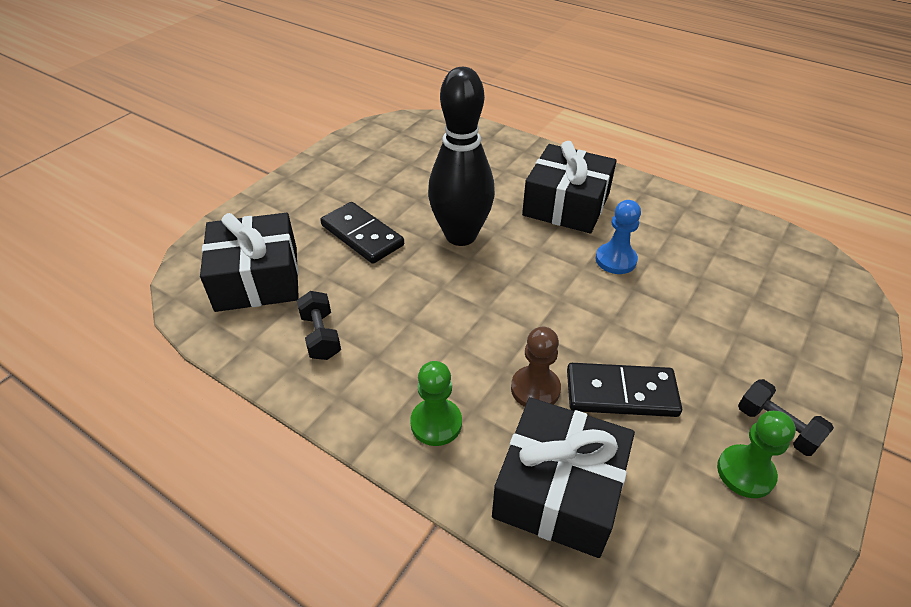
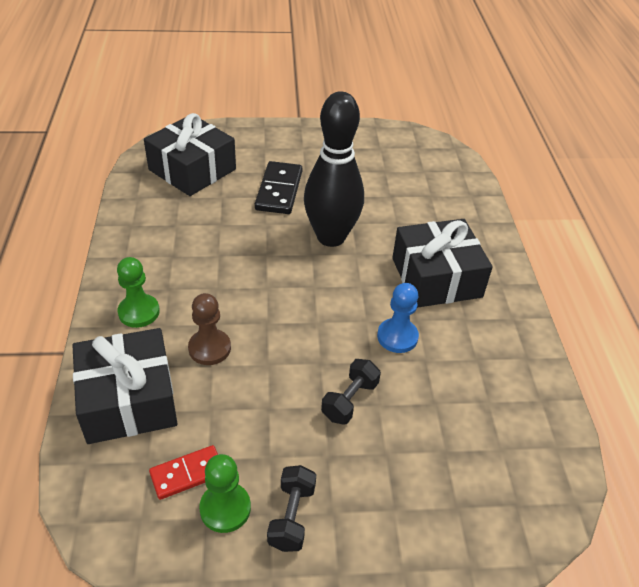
camera: 50 degrees right, 0 degrees up
black dumbbell [297,291,341,360] -> black dumbbell moved to [321,359,381,425]
black domino [567,363,682,417] -> none
none -> red domino [149,445,218,500]

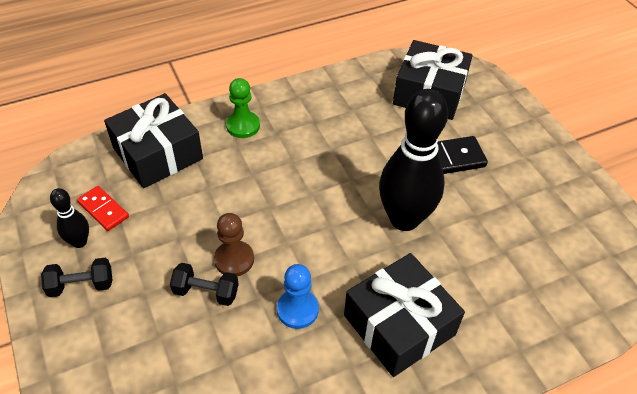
camera: 70 degrees right, 5 degrees up
brown pawn [188,293,231,365] -> brown pawn moved to [214,213,254,276]
green pawn [199,454,251,533] -> black bowling pin [50,188,89,248]

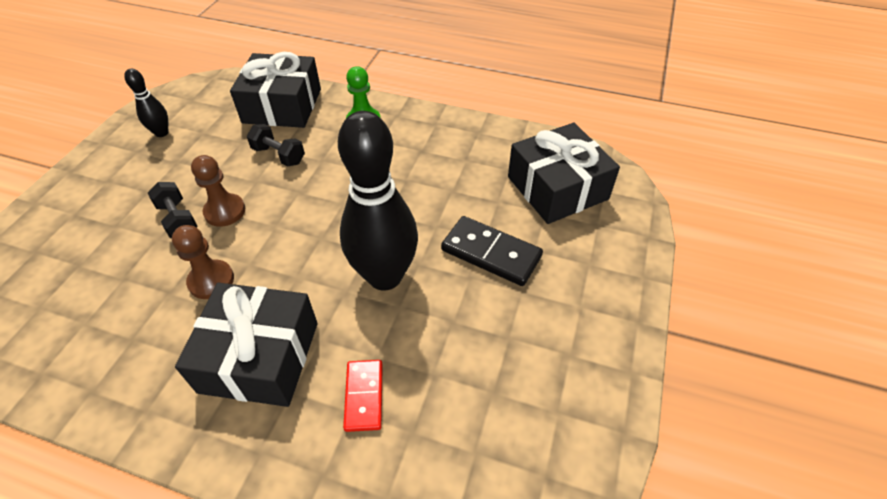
camera: 45 degrees right, 0 degrees up
black dumbbell [41,258,112,297] -> black dumbbell moved to [247,124,305,167]
red domino [77,186,129,231] -> red domino moved to [343,360,383,432]
blue pawn [277,264,319,329] -> brown pawn [172,225,234,299]

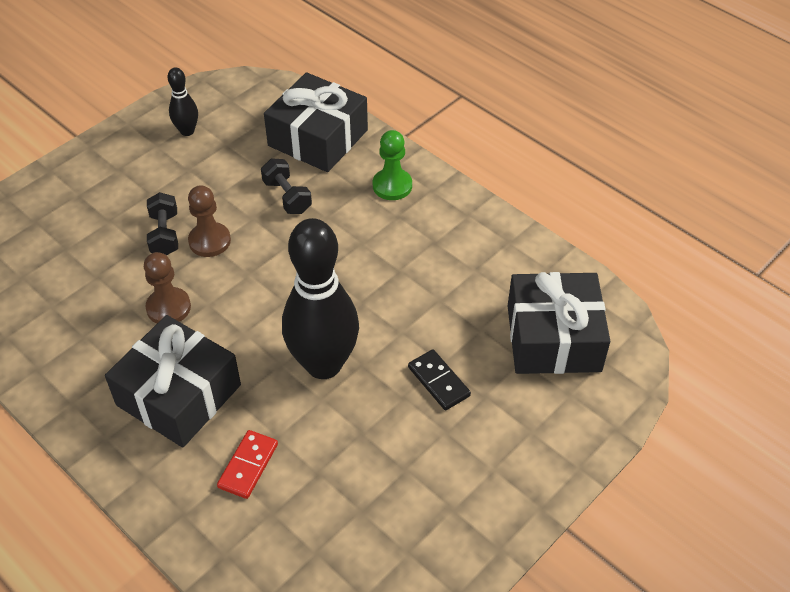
camera: 25 degrees right, 0 degrees up
black domino [441,216,543,286] -> black domino [408,349,471,410], size x0.65

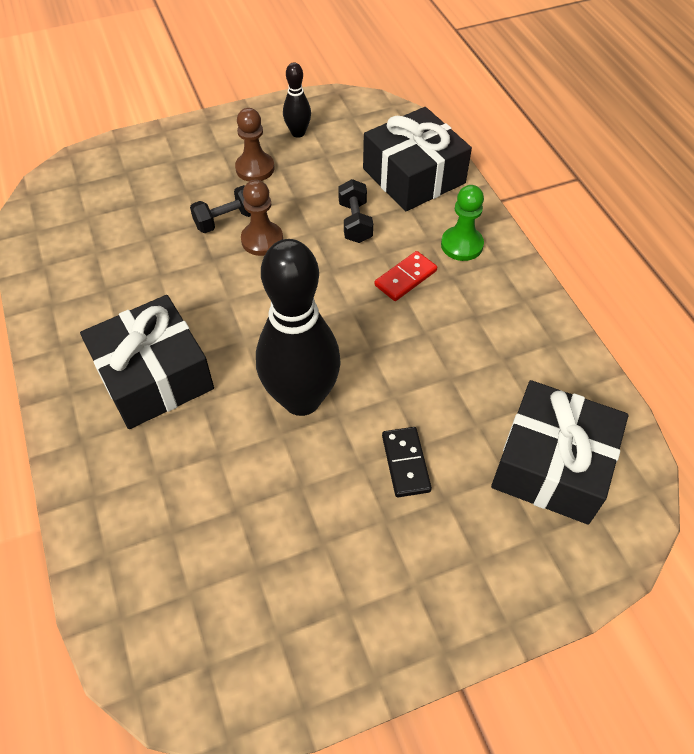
camera: 25 degrees right, 5 degrees up
brown pawn [144,252,191,323] -> brown pawn moved to [235,108,274,182]
black dumbbell [147,192,178,256] -> black dumbbell turned 45 degrees clockwise [190,185,251,233]
red domino [217,430,278,499] -> red domino moved to [375,251,437,301]

